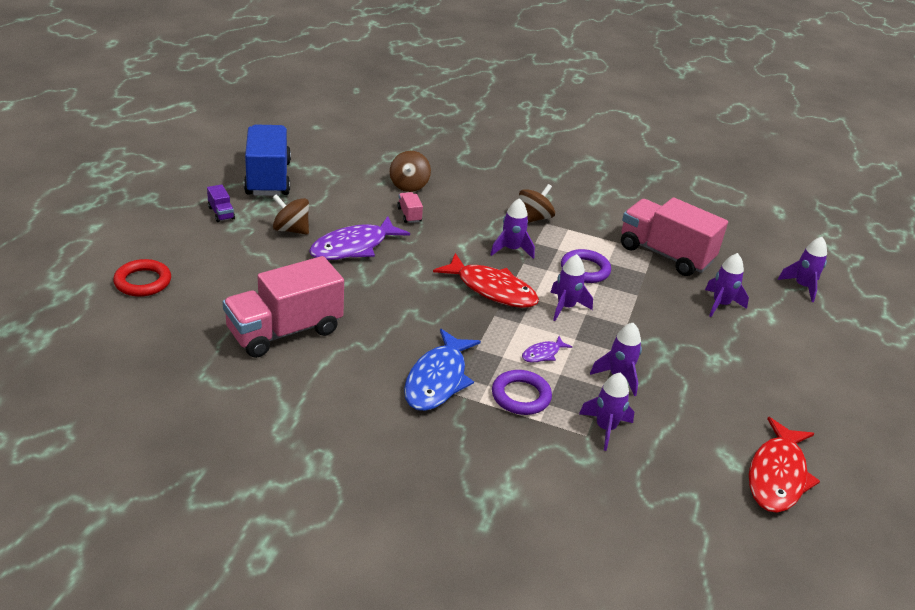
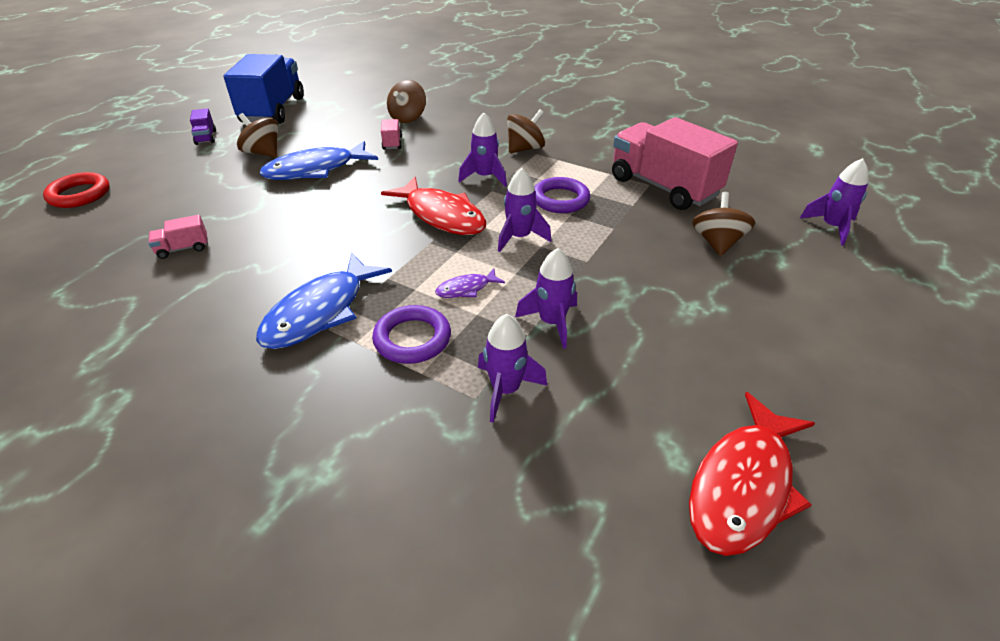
camera: 15 degrees right, 5 degrees up
pink truck [223,256,344,358] -> pink truck [148,215,208,259], size x0.40
purple fish [309,216,410,260] -> blue fish [259,141,378,180]
purple rocket [705,253,749,317] -> brown spinning top [692,192,755,256]

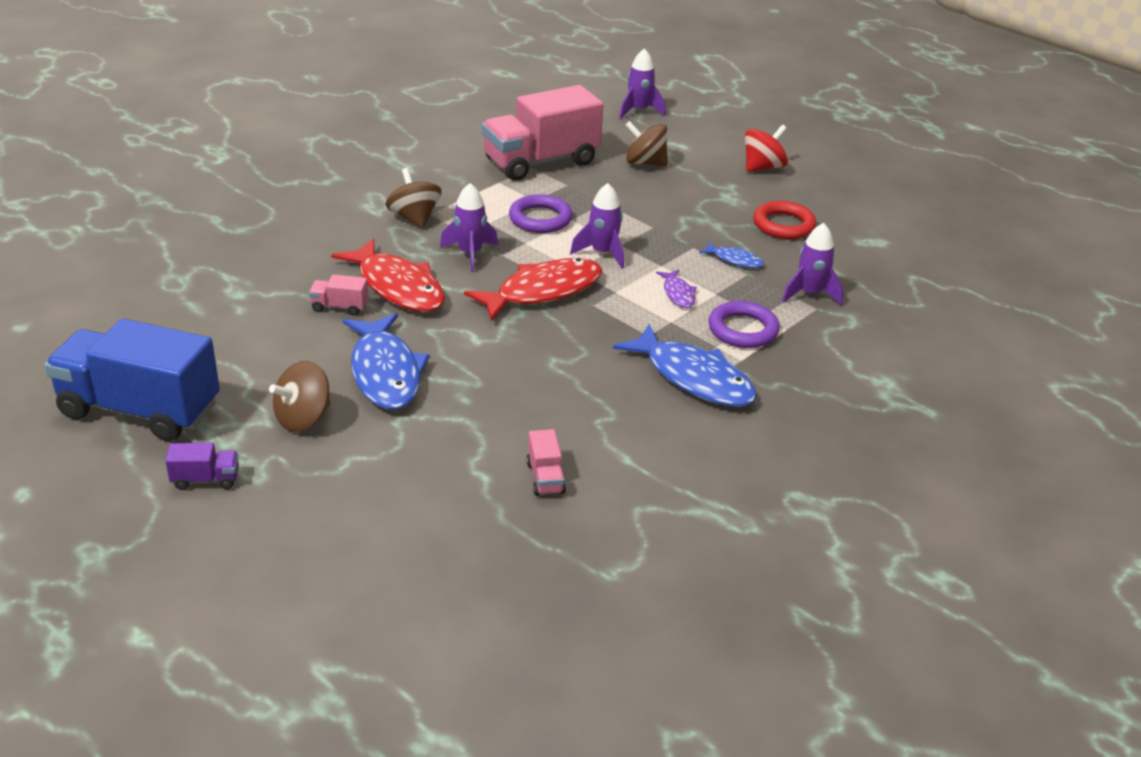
camera: 80 degrees left, 5 degrees down
red ring [43,172,109,208] -> red ring moved to [753,201,816,239]
brown spinning top [387,80,426,123] -> none
purple rocket [515,248,577,349] -> blue fish [699,241,764,268]
red fish [689,392,815,556] -> red fish moved to [331,238,445,312]
none -> red spinning top [745,125,788,172]

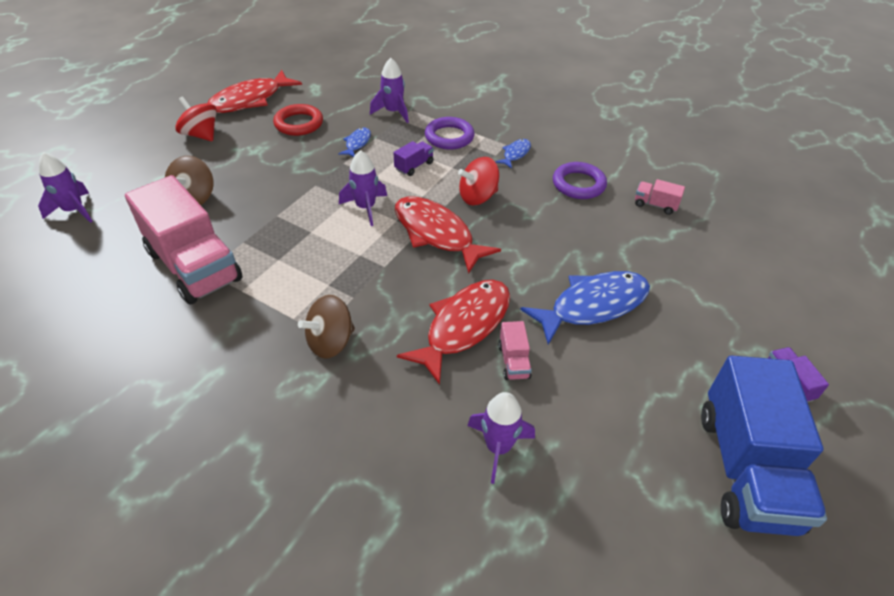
camera: 100 degrees left, 10 degrees up
brown spinning top [269,361,331,432] -> none
purple rocket [440,183,498,272] -> purple rocket moved to [467,392,535,484]
purple ring [509,194,572,233] -> purple ring moved to [553,162,607,199]
pink truck [526,429,566,496] -> pink truck turned 135 degrees counterclockwise [635,179,685,215]
blue fish [613,324,757,407] -> blue fish [495,139,531,169], size x0.47
purple fish [656,270,697,308] -> purple truck [394,141,434,176]
none -> red fish [207,70,302,113]
none -> red spinning top [458,157,499,205]

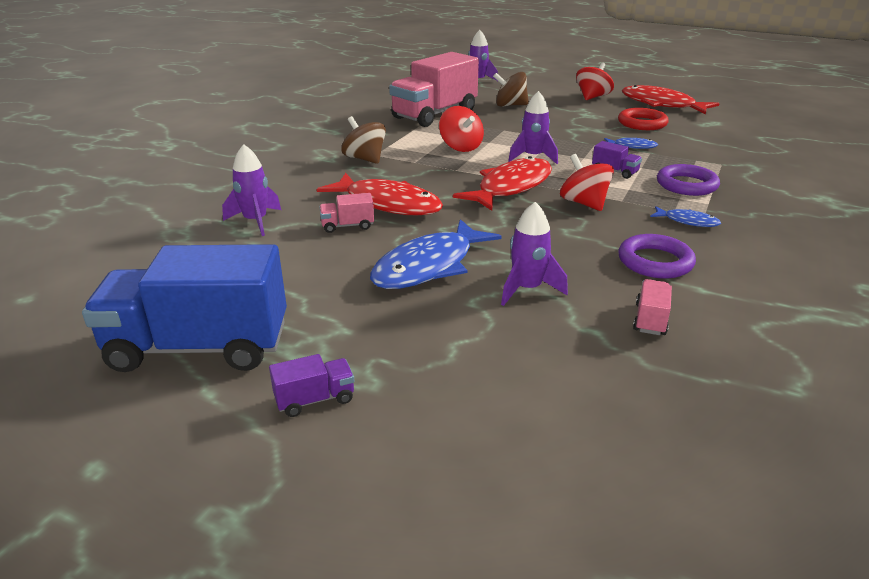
camera: 85 degrees right, 15 degrees down
purple rocket [370,58,409,123] -> purple rocket moved to [501,202,568,306]
blue fish [520,271,650,345] -> blue fish turned 75 degrees clockwise [370,219,502,289]
none -> red spinning top [439,106,484,152]

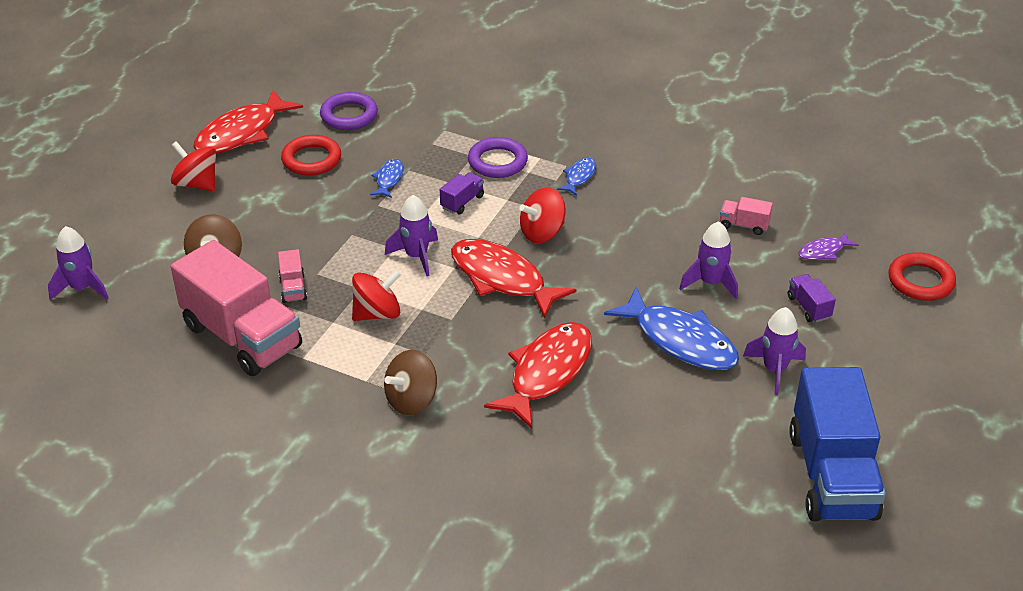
camera: 90 degrees left, 10 degrees up
purple rocket [222,144,281,236] -> purple rocket moved to [743,307,806,395]
purple truck [269,354,355,417] -> purple truck moved to [788,274,836,322]
pink truck [319,193,374,233] -> pink truck moved to [278,249,307,303]
purple ring [618,234,696,279] -> purple ring moved to [320,92,378,130]
none -> purple fish [798,232,859,260]
none -> red ring [888,252,956,301]

